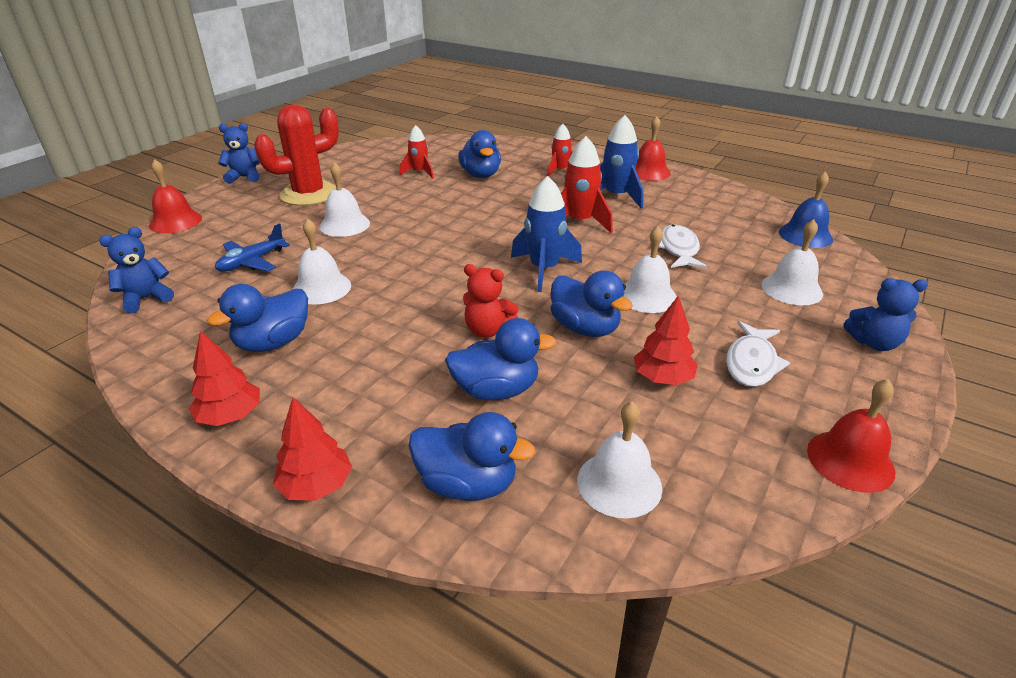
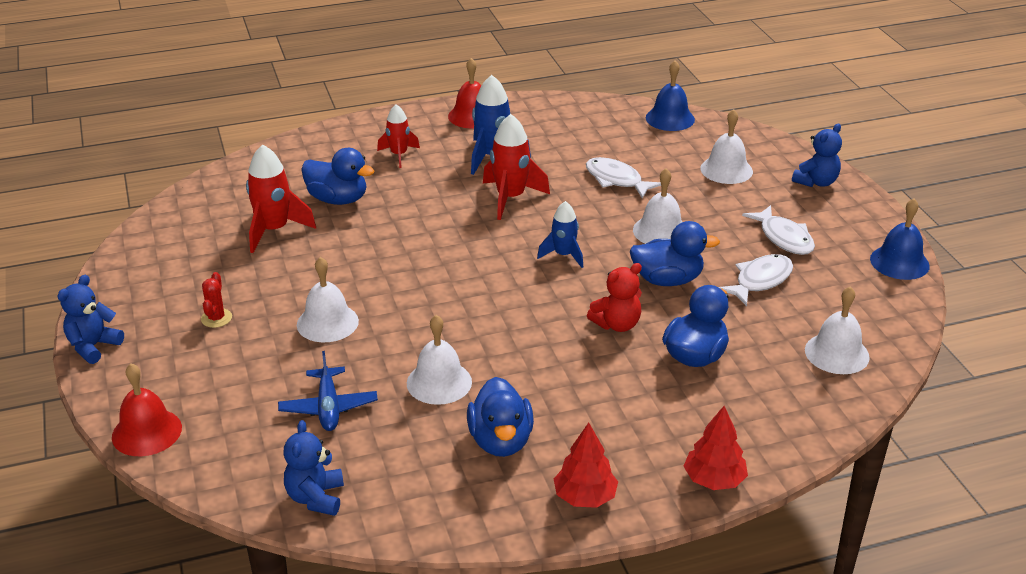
camera: 50 degrees left, 0 degrees up
red cactus [254,104,339,206] -> red cactus [201,272,232,328], size x0.41
red rocket [400,125,434,179] -> red rocket [246,144,316,253], size x1.58
blue duck [408,412,536,501] -> none
blue rocket [511,176,582,292] -> blue rocket [537,201,583,268], size x0.63
red tree [634,295,698,385] -> white fish [719,254,793,306]
red bell [807,379,895,493] -> blue bell [870,198,930,280]

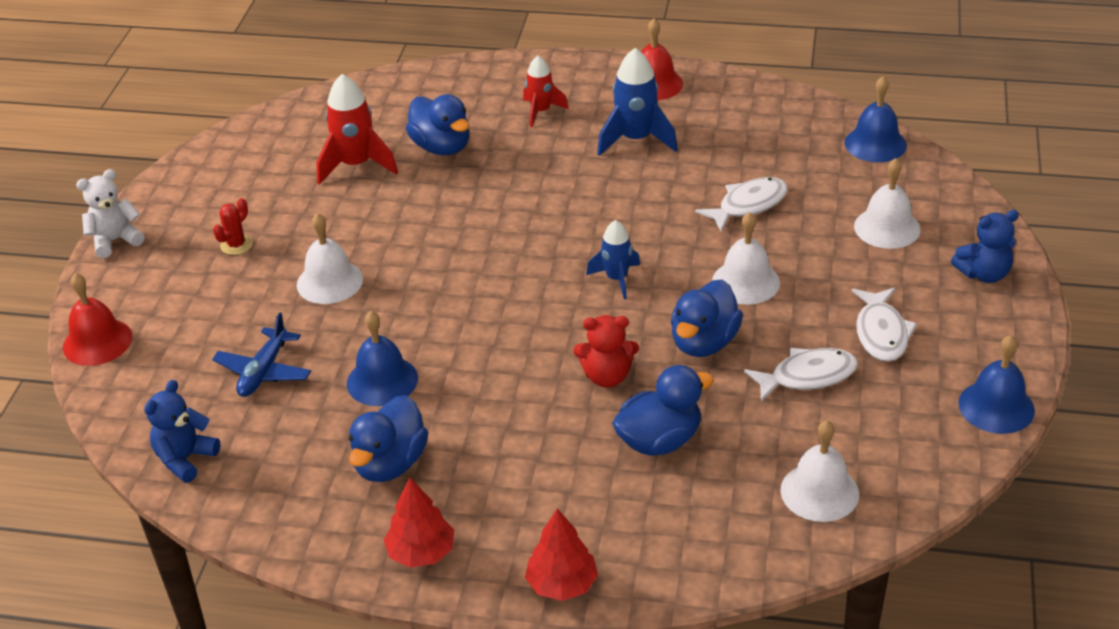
camera: 30 degrees right, 5 degrees up
blue teddy bear [57,275,124,364] -> white teddy bear [76,169,144,258]
white bell [407,315,472,405] -> blue bell [347,311,418,406]
red rocket [483,114,550,220] -> none
white fish [586,157,661,198] -> white fish turned 75 degrees clockwise [695,177,787,232]
blue duck [630,221,720,286] -> blue duck turned 90 degrees clockwise [671,279,743,357]

